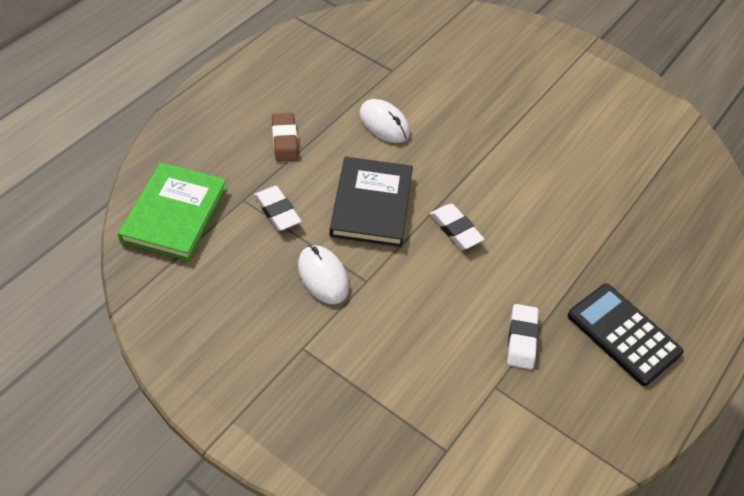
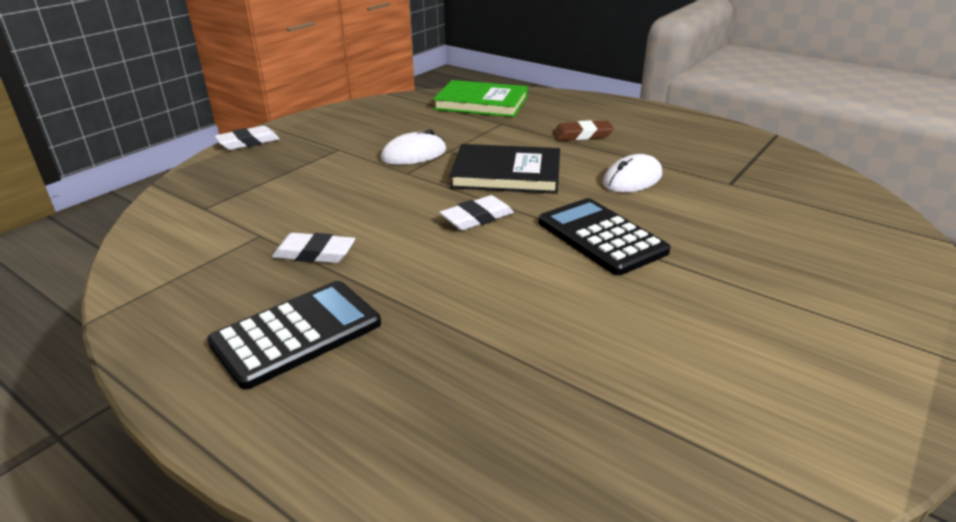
camera: 95 degrees right, 20 degrees down
white eraser [254,186,302,231] -> white eraser moved to [215,126,280,150]
none -> black calculator [539,198,671,275]

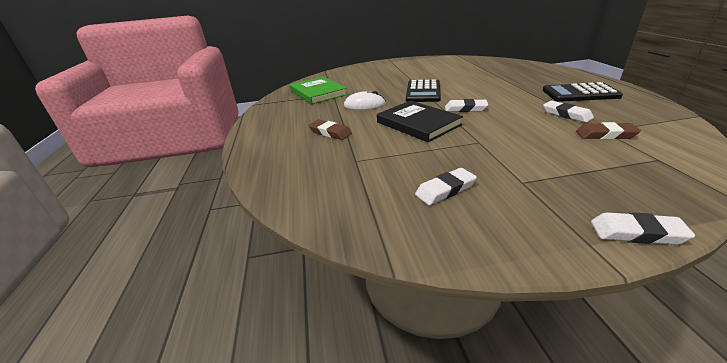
camera: 135 degrees left, 0 degrees up
white mouse [381,129,446,165] -> none
green book [433,80,528,117] -> green book moved to [290,77,347,104]
none -> white eraser [415,168,477,205]
none -> brown eraser [576,122,641,139]

